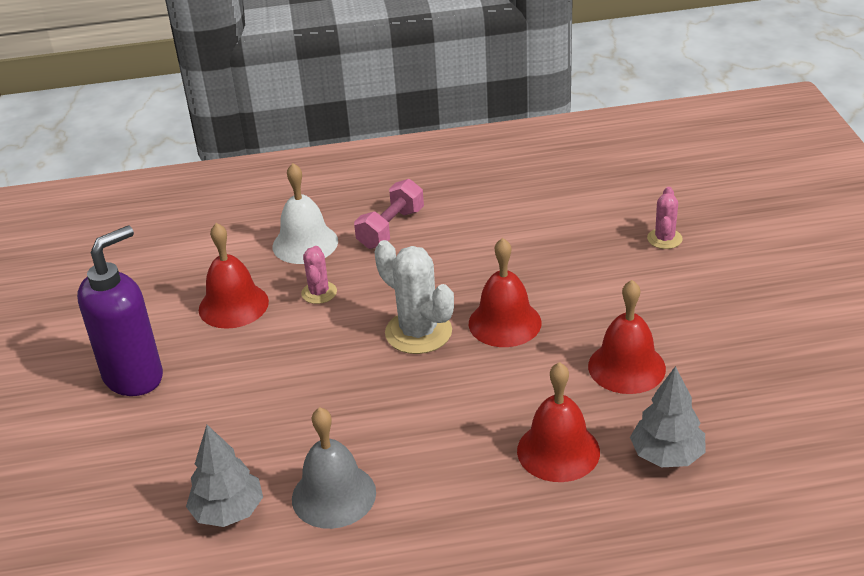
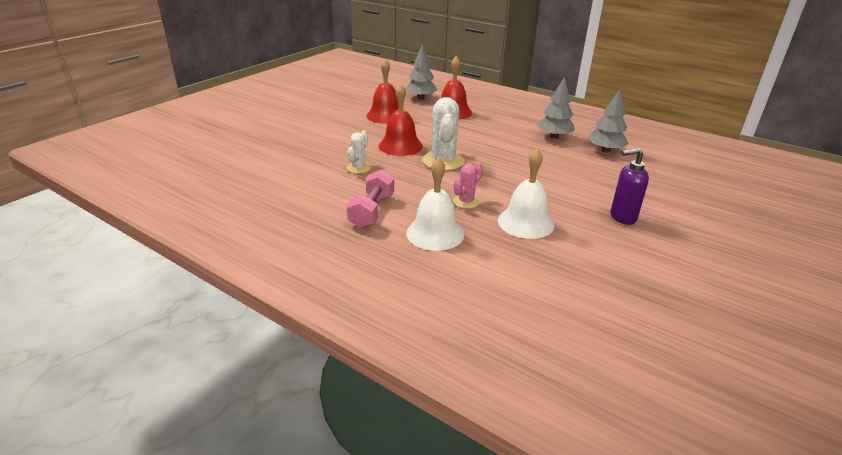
camera: 140 degrees left, 5 degrees down
purple soap dispenser [77,226,163,396] -> purple soap dispenser [610,148,649,225], size x0.61
red bell [199,223,269,329] -> white bell [498,149,554,239]
grey bell [292,407,376,529] -> grey tree [537,77,575,139]
pink dumbbell [354,179,424,249] -> pink dumbbell turned 60 degrees counterclockwise [347,170,394,228]
pink cactus [647,187,683,249] -> none
none -> white cactus [347,131,371,174]

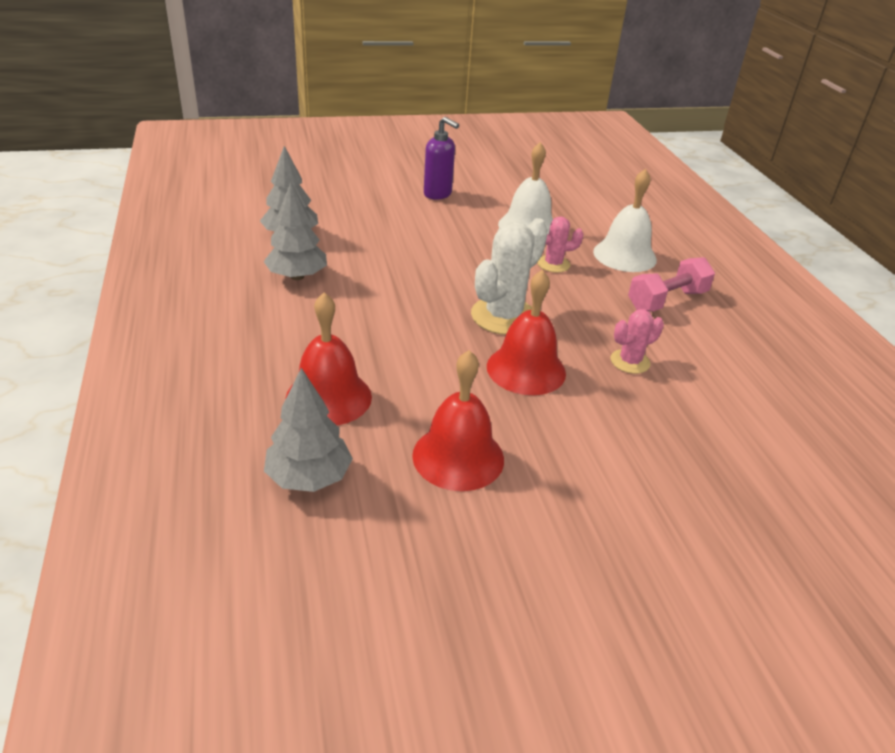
camera: 140 degrees left, 5 degrees up
white cactus [347,131,371,174] -> pink cactus [611,309,664,374]

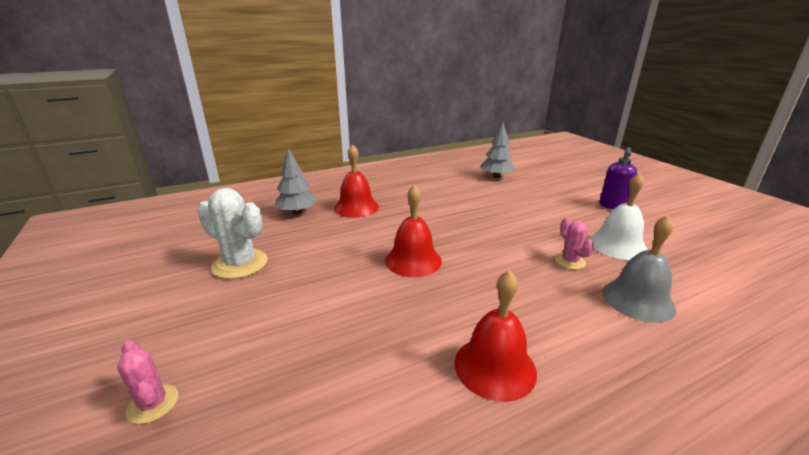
camera: 80 degrees right, 10 degrees down
grey tree [263,182,327,280] -> none
red bell [412,350,504,491] -> red bell moved to [455,270,537,402]
white cactus [471,218,548,335] -> white cactus moved to [197,188,268,279]
white bell [593,169,657,272] -> grey bell [602,215,676,323]
pink cactus [611,309,664,374] -> pink cactus moved to [117,340,178,424]
pink dumbbell [628,257,715,311] -> none

